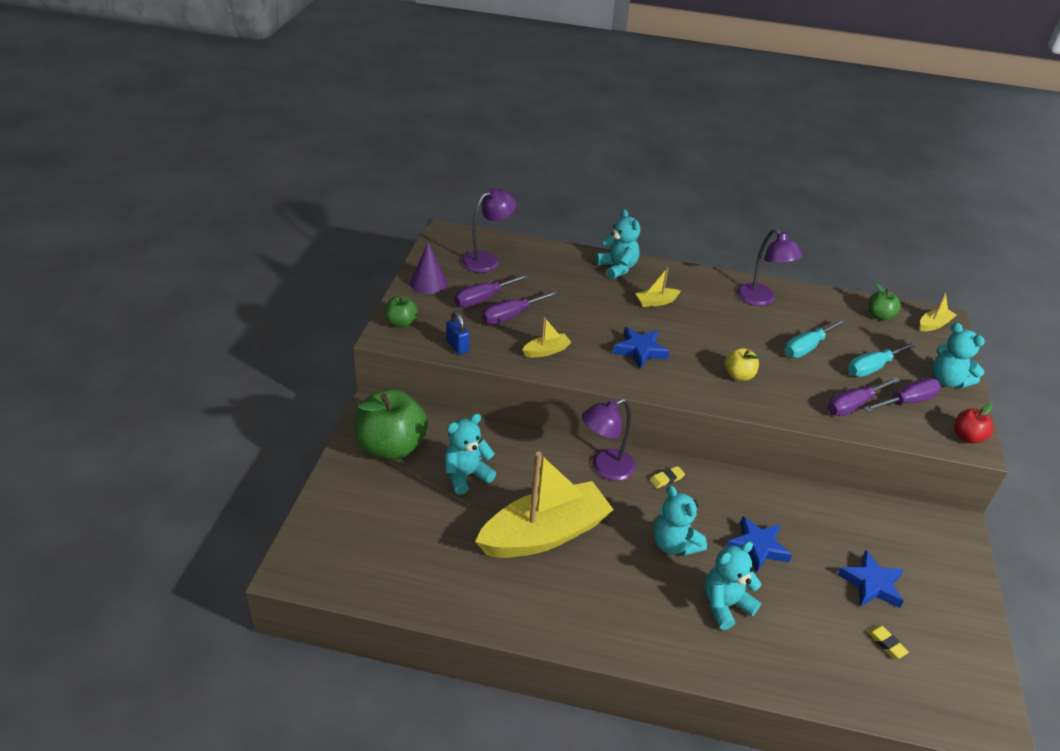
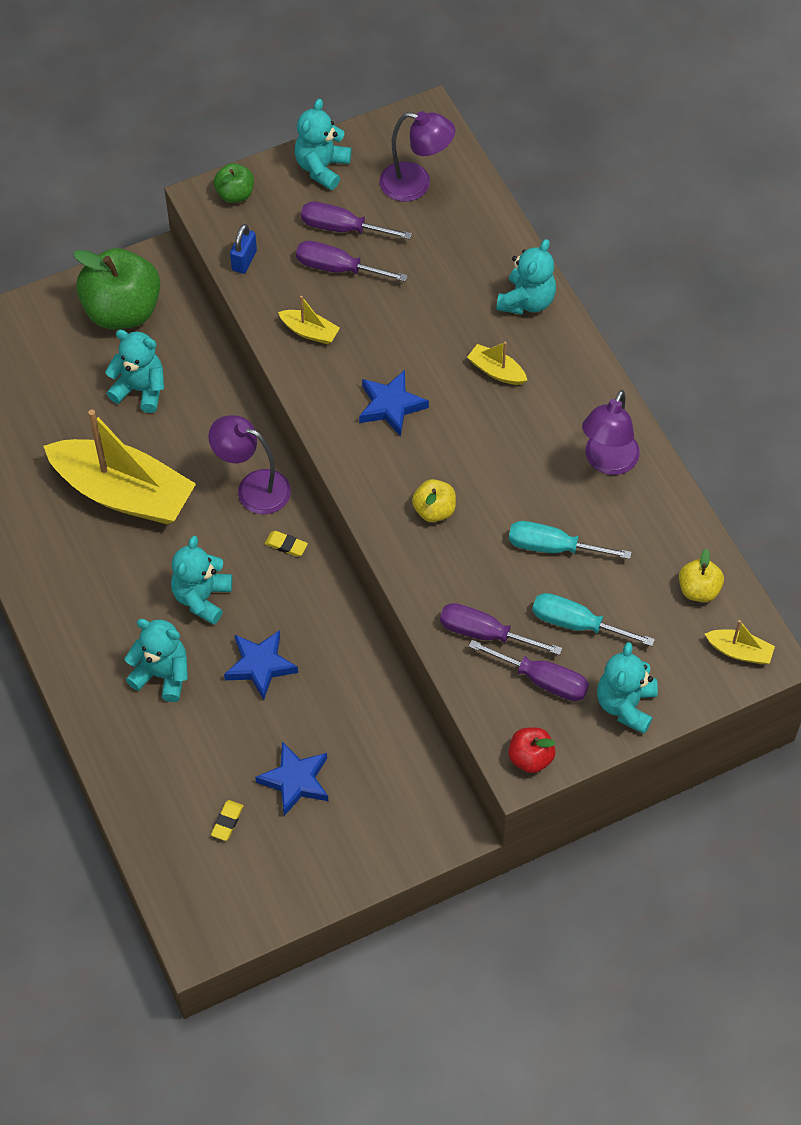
camera: 55 degrees right, 20 degrees up
purple cone [410,243,447,294] -> turquoise teddy bear [295,99,351,190]
green apple [868,283,901,321] -> yellow apple [679,549,724,602]

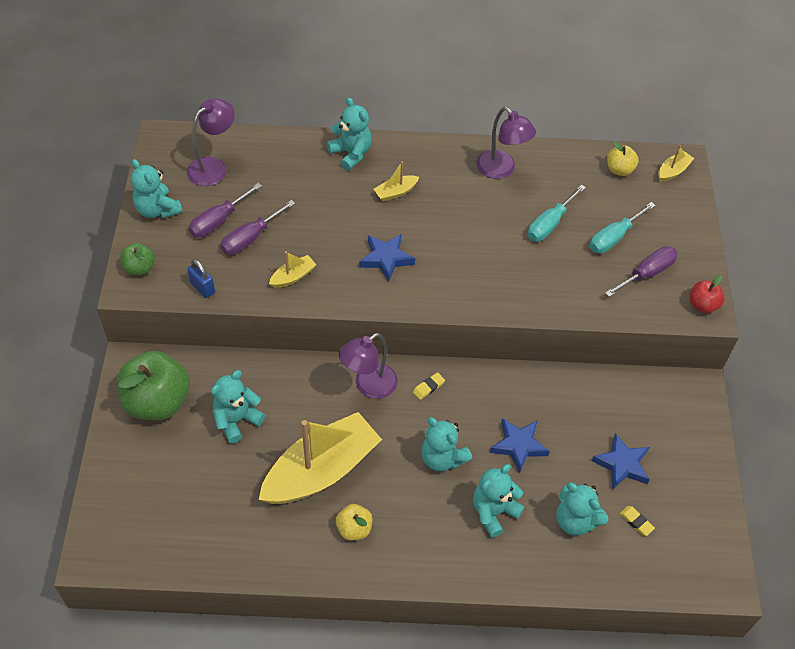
camera: 65 degrees left, 5 degrees down
yellow apple [412,479,456,522] -> yellow apple moved to [336,504,373,540]
purple screwdriver [440,603,562,655] -> none
turquoise teddy bear [597,642,658,734] -> turquoise teddy bear moved to [556,482,608,535]

